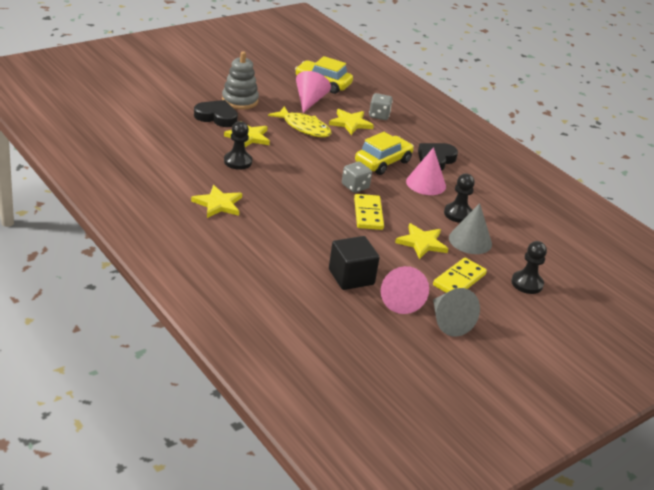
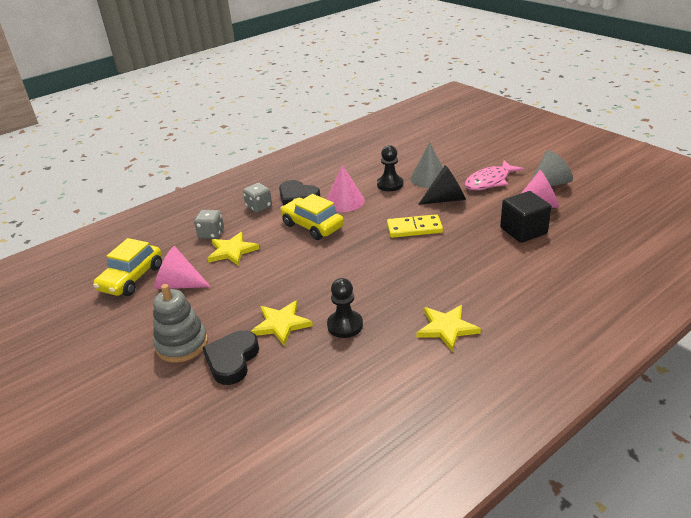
camera: 85 degrees left, 0 degrees up
yellow fish [268,106,331,137] -> none
grey dice [342,162,372,193] -> grey dice moved to [243,183,272,213]
yellow star [395,223,448,259] -> black cone [418,165,466,205]
yellow domino [433,258,487,293] -> pink fish [465,160,524,190]
black pawn [511,241,547,294] -> none

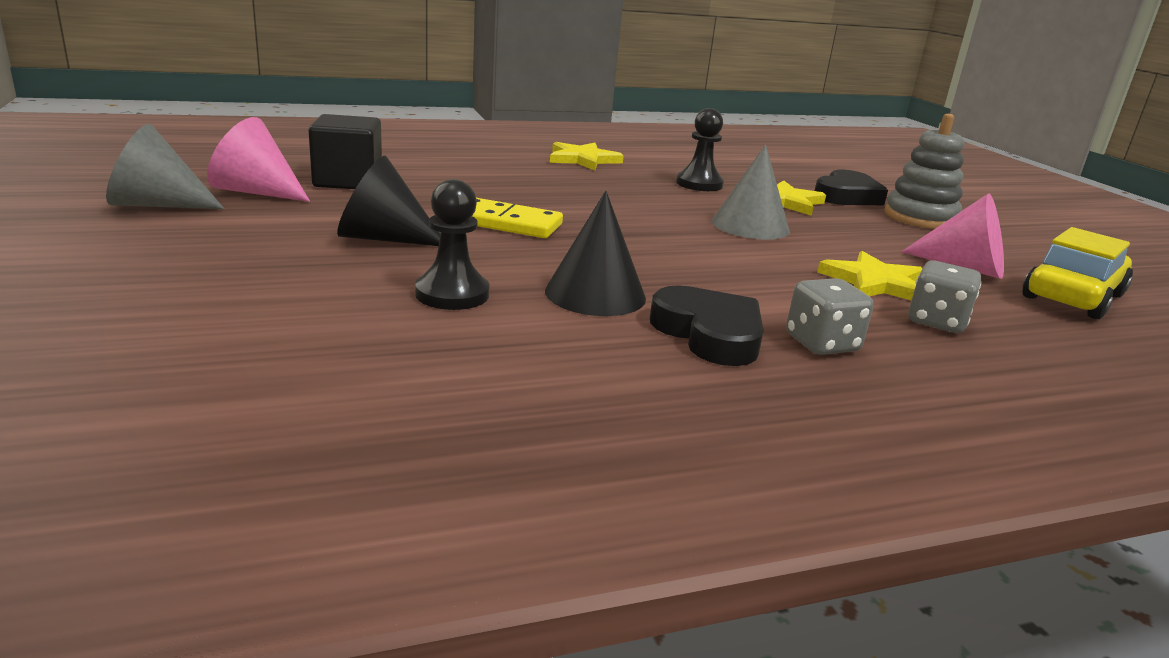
camera: 165 degrees left, 10 degrees down
yellow car [280,194,344,240] -> none
pink cone [327,165,365,212] -> black cone [545,191,646,316]
grey cone [410,142,443,188] -> grey cone moved to [712,145,790,240]
pink fish [465,160,524,190] -> none

